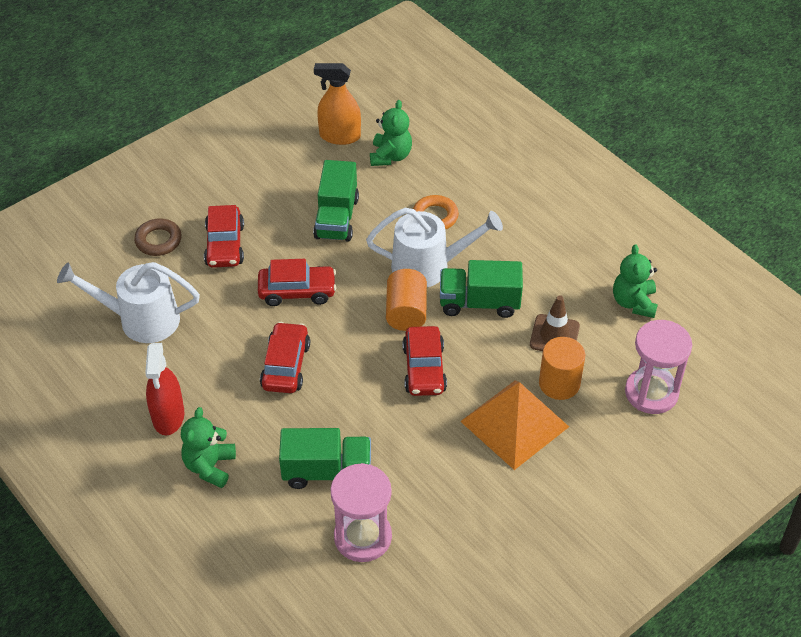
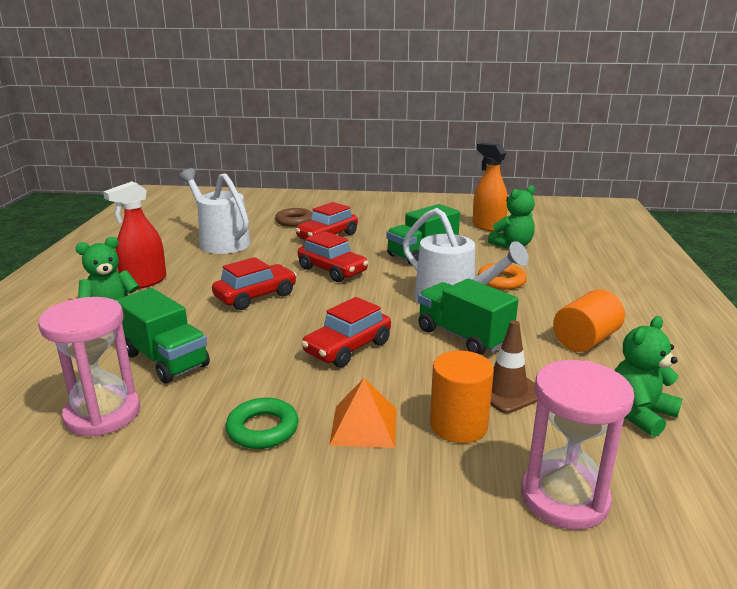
camera: 45 degrees right, 25 degrees down
orange cylinder [386,269,427,331] -> orange cylinder moved to [553,289,625,352]
orange pyramid [460,380,569,470] -> orange pyramid [329,378,396,448], size x0.60
none -> green ring [225,398,298,449]

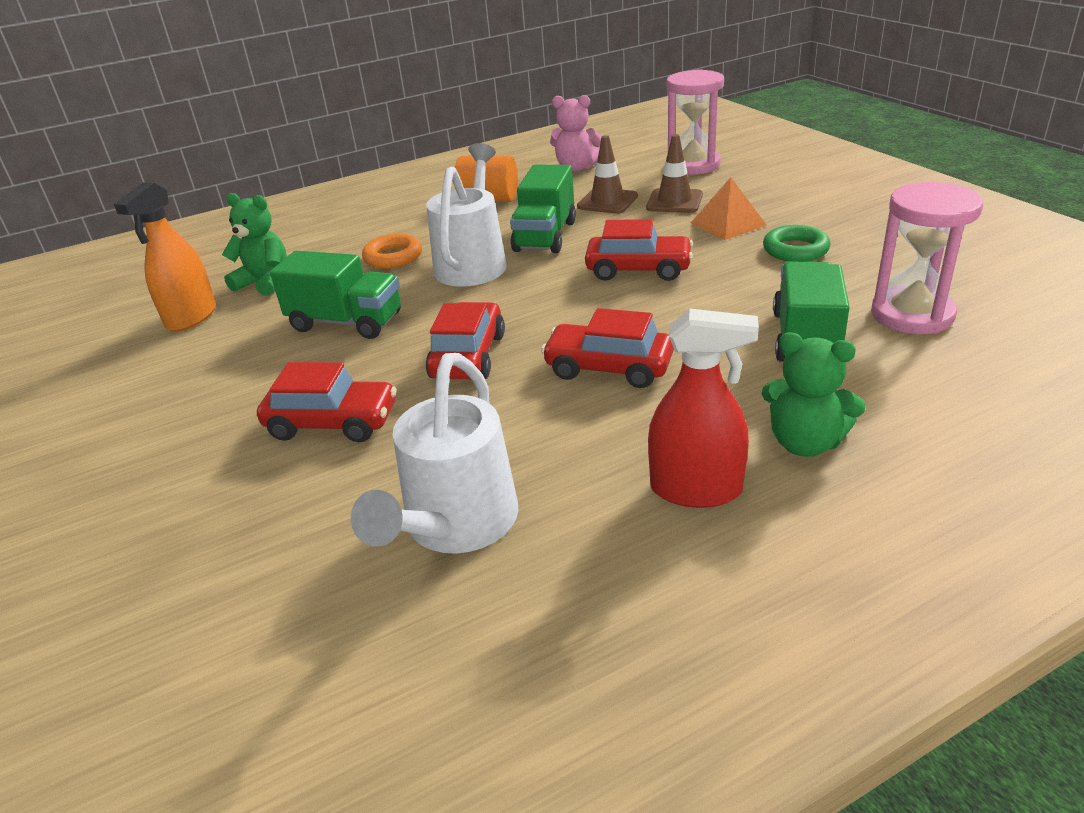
camera: 120 degrees left, 10 degrees up
brown ring [275,208,312,227] -> none
orange cylinder [430,351,494,443] -> brown traffic cone [646,134,703,213]
green teddy bear [614,316,682,437] -> pink teddy bear [550,95,602,172]

